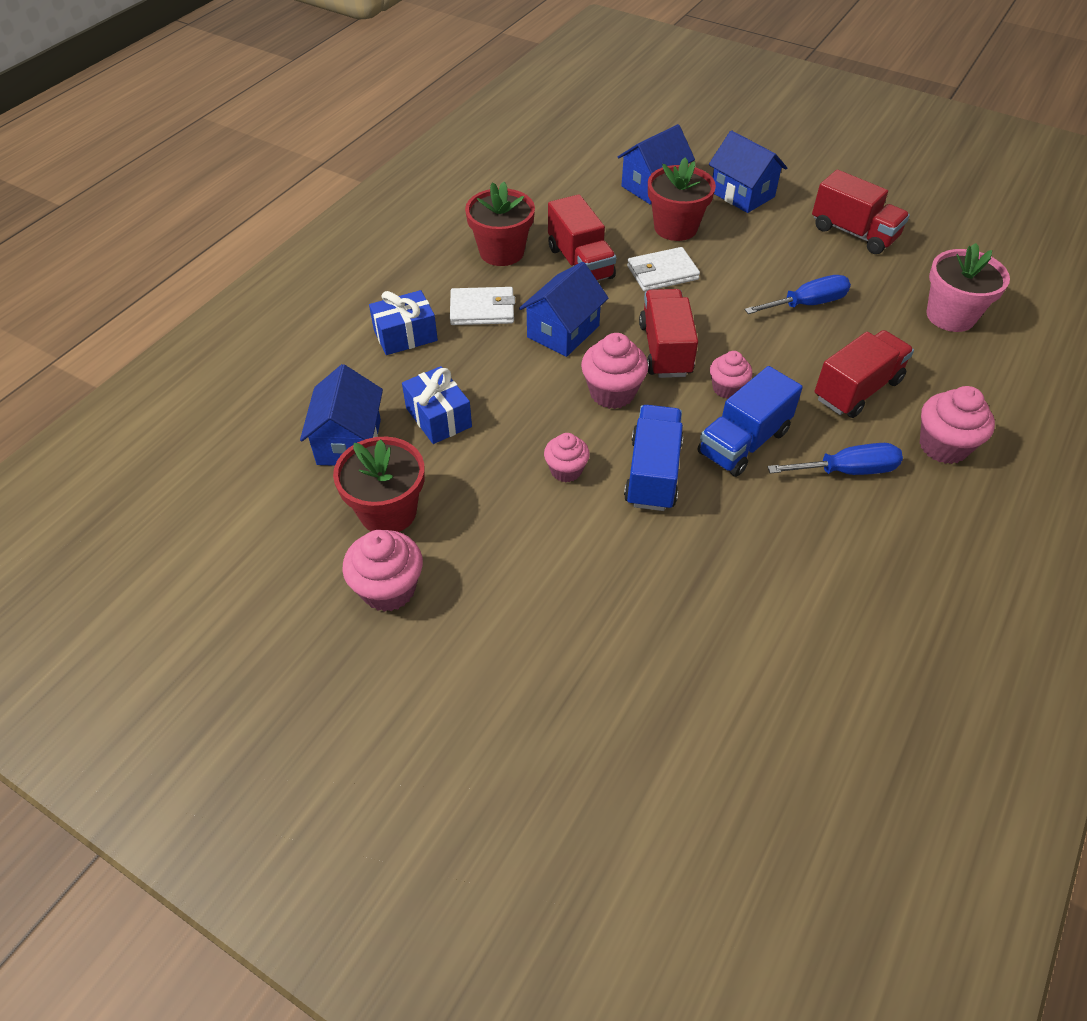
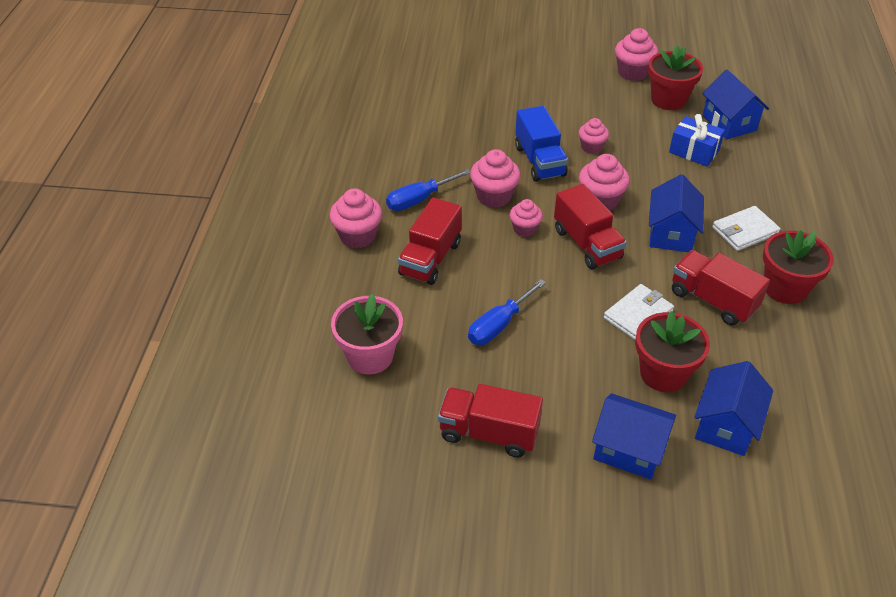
camera: 155 degrees right, 5 degrees down
blue gift [369,290,438,355] -> none
blue truck [697,366,803,477] -> pink cupcake [470,149,521,208]

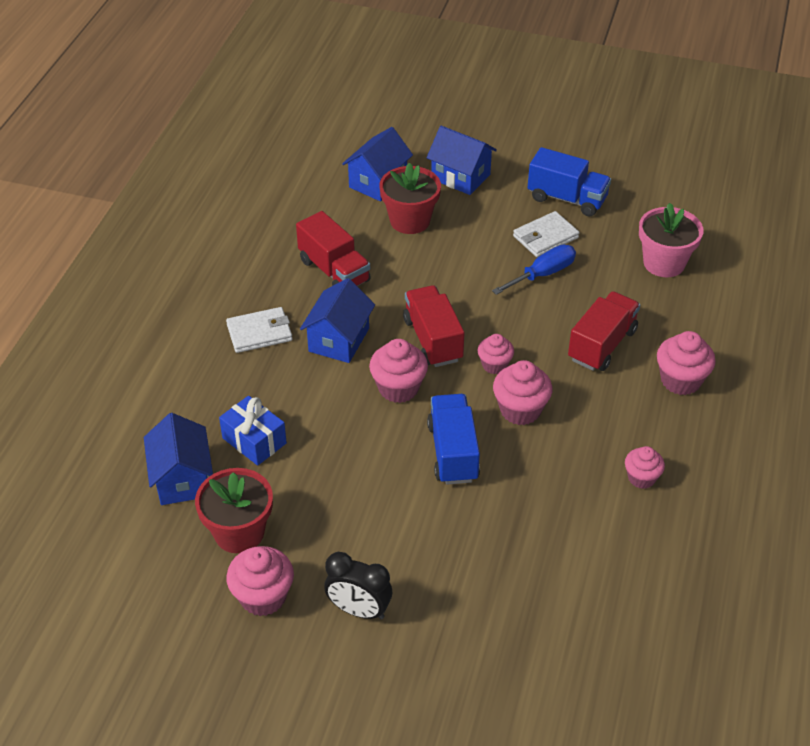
camera: 170 degrees left, 0 degrees up
blue screwdriver [386,169,471,211] -> none
red truck [438,384,543,458] -> blue truck [527,147,611,216]
pink cupcake [579,118,609,154] -> pink cupcake moved to [625,446,665,489]
white wallet [604,284,674,341] -> white wallet moved to [513,211,579,257]
red flower pot [763,230,834,304] -> none
none -> black clock [324,552,392,619]

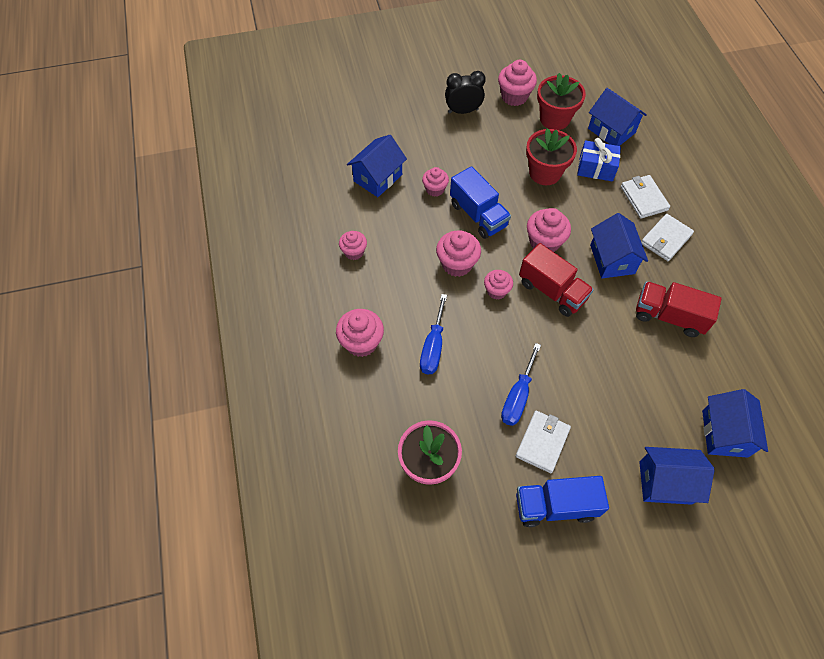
camera: 150 degrees right, 15 degrees up
red flower pot [379,163,441,234] -> red flower pot moved to [526,128,577,185]
red truck [568,291,640,371] -> blue screwdriver [420,294,447,374]
none -> blue house [347,135,407,197]
none -> pink cupcake [422,167,449,197]
none -> white wallet [621,175,670,218]

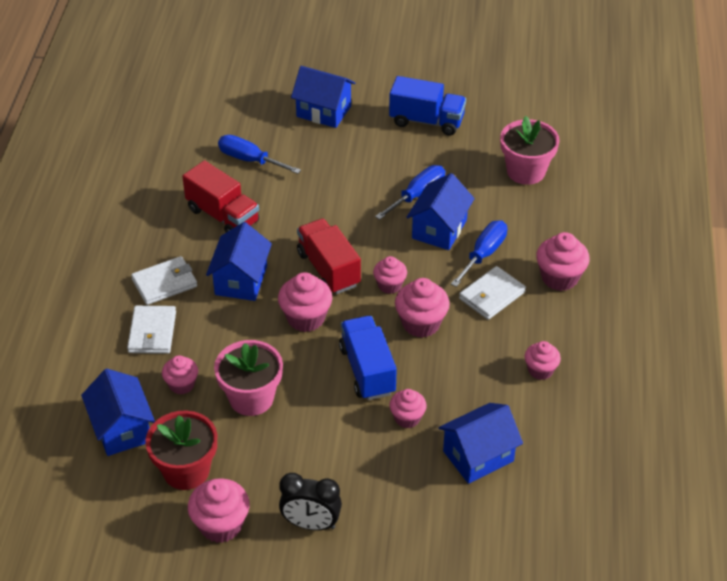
camera: 160 degrees left, 15 degrees down
white wallet [516,411,571,473] -> white wallet moved to [459,266,526,320]
red flower pot [526,128,577,185] -> pink flower pot [214,340,283,416]
blue gift [577,138,621,181] -> pink cupcake [162,355,198,395]
blue house [702,389,768,458] -> blue house moved to [407,173,475,250]
none -> blue screwdriver [218,135,301,174]

